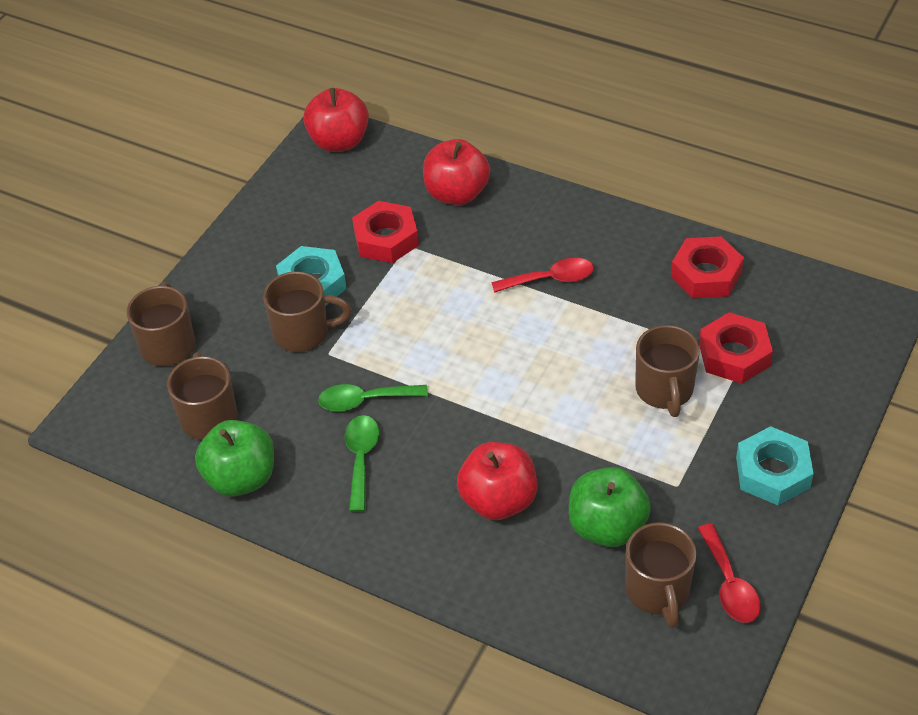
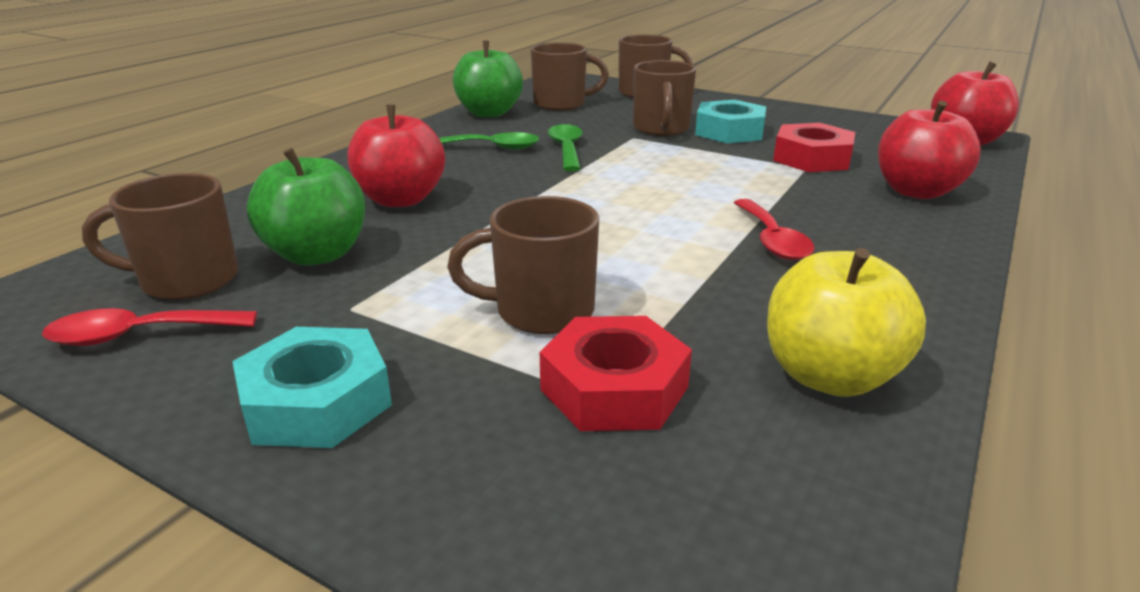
camera: 90 degrees right, 20 degrees down
red nut [671,236,744,298] -> yellow apple [767,248,926,397]

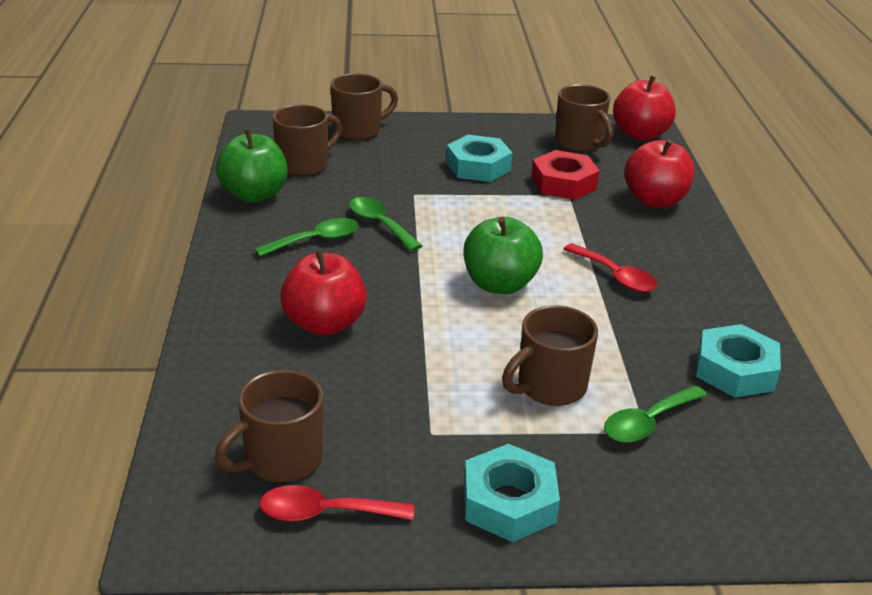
camera: 35 degrees left, 5 degrees up
red spoon [42,308,257,346] -> red spoon turned 45 degrees clockwise [259,485,414,522]
green apple [247,148,365,266] -> green apple moved to [464,217,543,294]
red nut [540,316,692,431] -> green spoon [604,385,707,443]
brown mug [633,60,696,136] -> brown mug moved to [555,85,614,152]
yellow apple [767,248,926,397] -> turquoise nut [696,324,781,398]

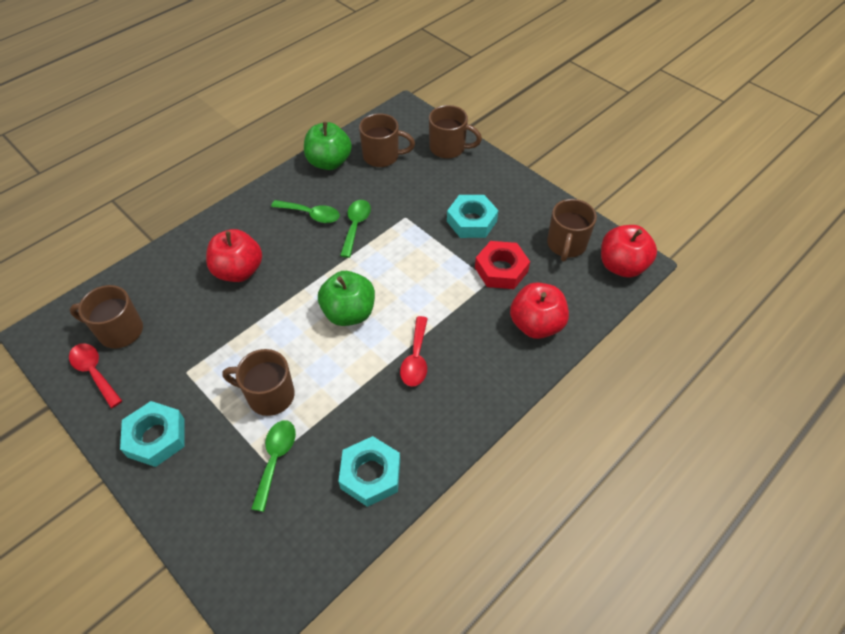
camera: 50 degrees right, 20 degrees up
green spoon [604,385,707,443] -> green spoon turned 90 degrees clockwise [251,420,296,512]

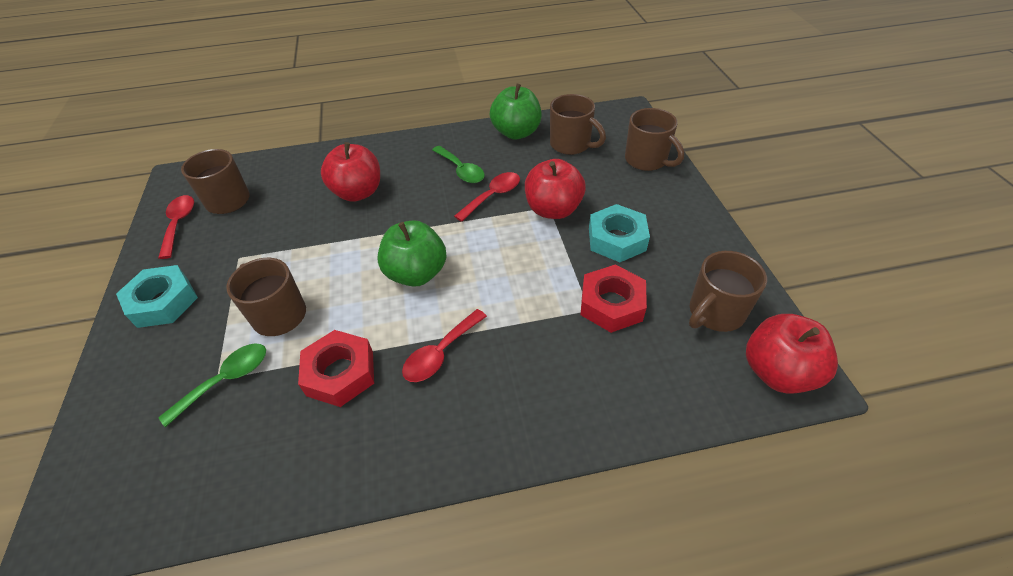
camera: 35 degrees right, 5 degrees down
turquoise nut [338,436,400,507] -> none
green spoon [340,200,371,258] -> red spoon [454,172,520,222]
red apple [510,282,569,339] -> red apple moved to [525,159,586,219]
none -> red nut [298,330,374,407]

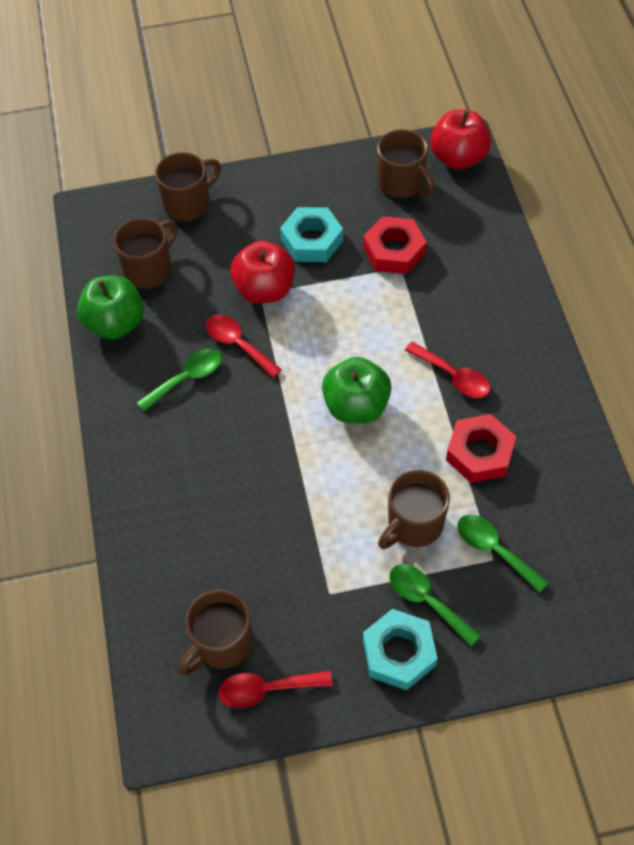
camera: 90 degrees left, 10 degrees up
red apple [321,142,380,202] -> none
none -> green spoon [389,564,481,646]

